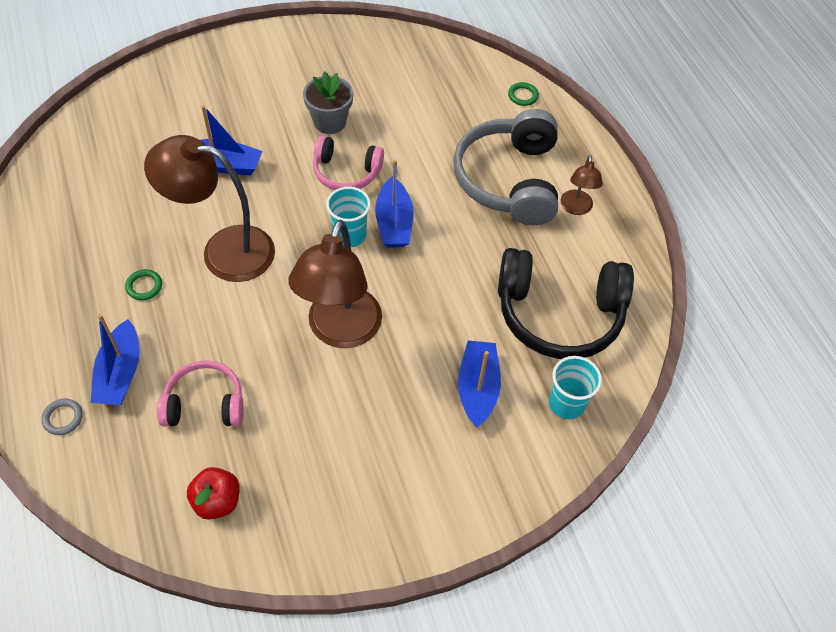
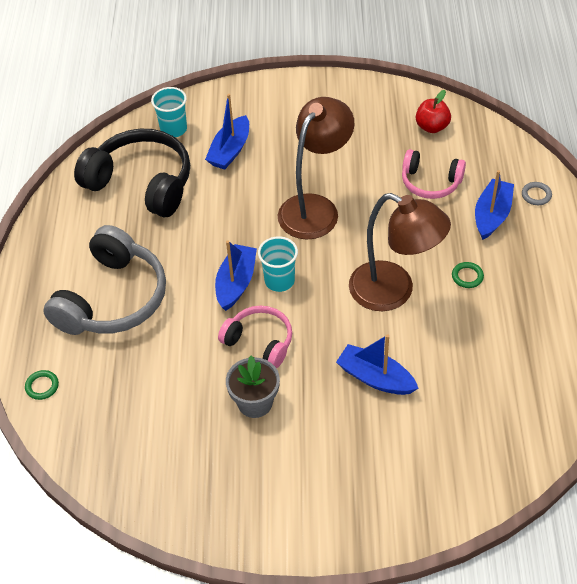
camera: 155 degrees left, 5 degrees down
brown lamp [561,155,603,215] -> none

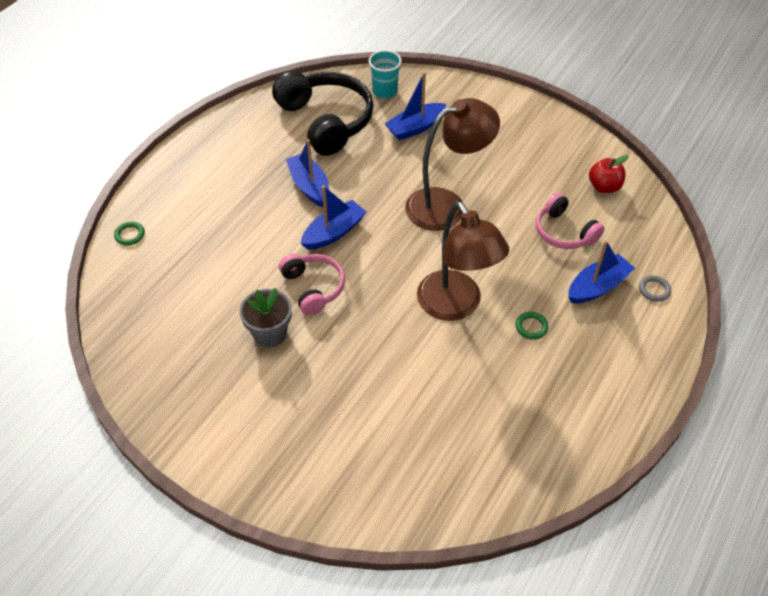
camera: 30 degrees right, 0 degrees up
grey headphones [43,225,166,335] -> none
turquoise cup [258,236,298,292] -> none
blue boat [336,334,418,395] -> blue boat moved to [286,139,329,207]

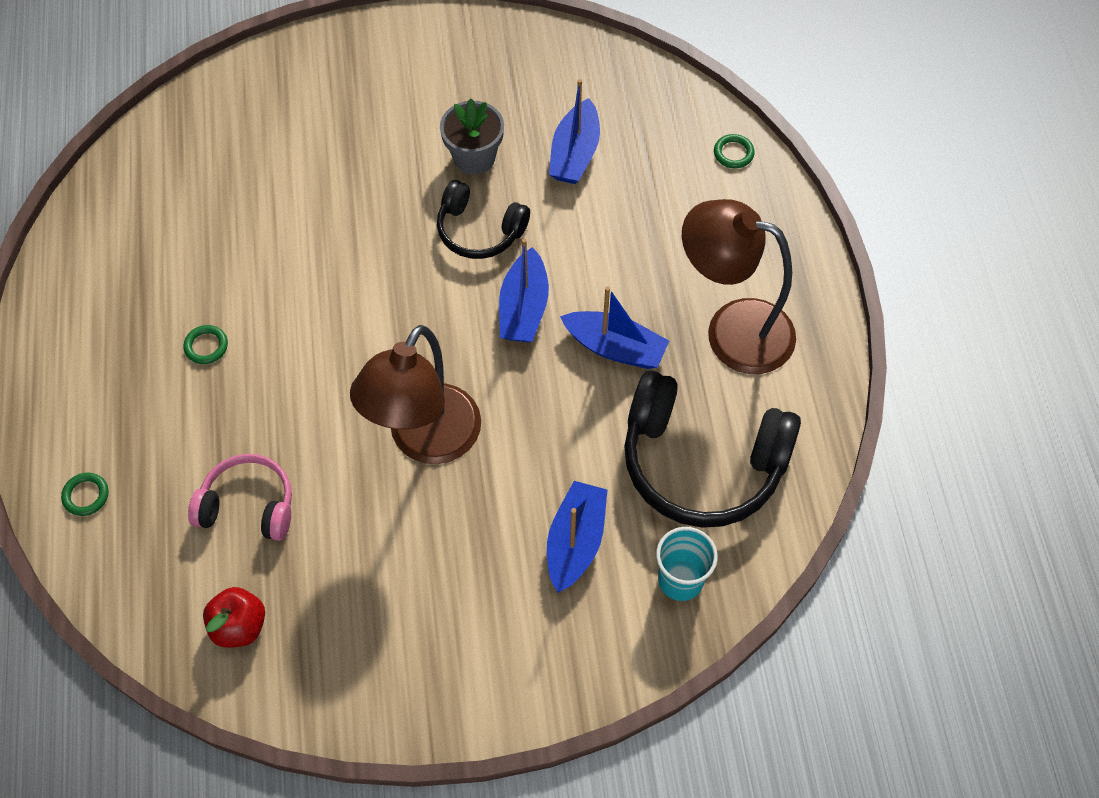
camera: 140 degrees right, 10 degrees up
pink headphones [279,254,345,316] -> black headphones [437,180,530,259]
brown lamp [417,201,509,321] -> brown lamp moved to [682,199,796,374]
blue boat [568,241,635,303] -> blue boat moved to [549,79,600,184]
grey ring [639,275,671,302] -> green ring [61,473,109,516]

